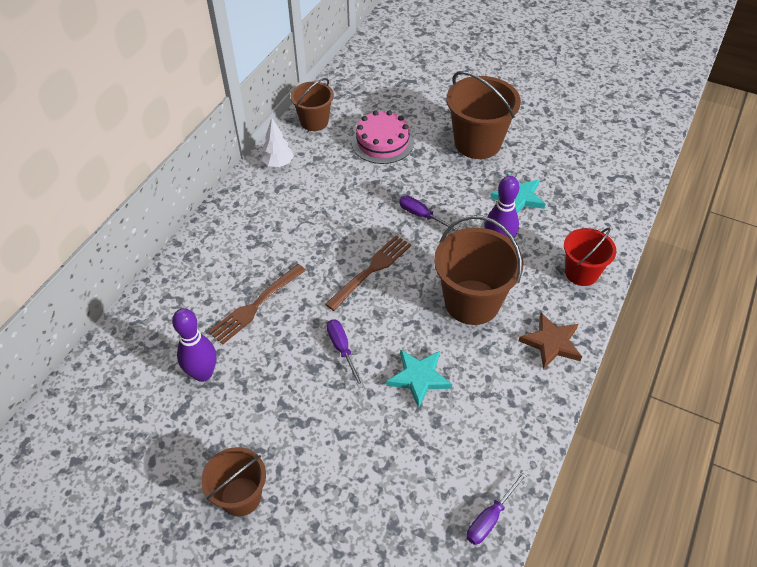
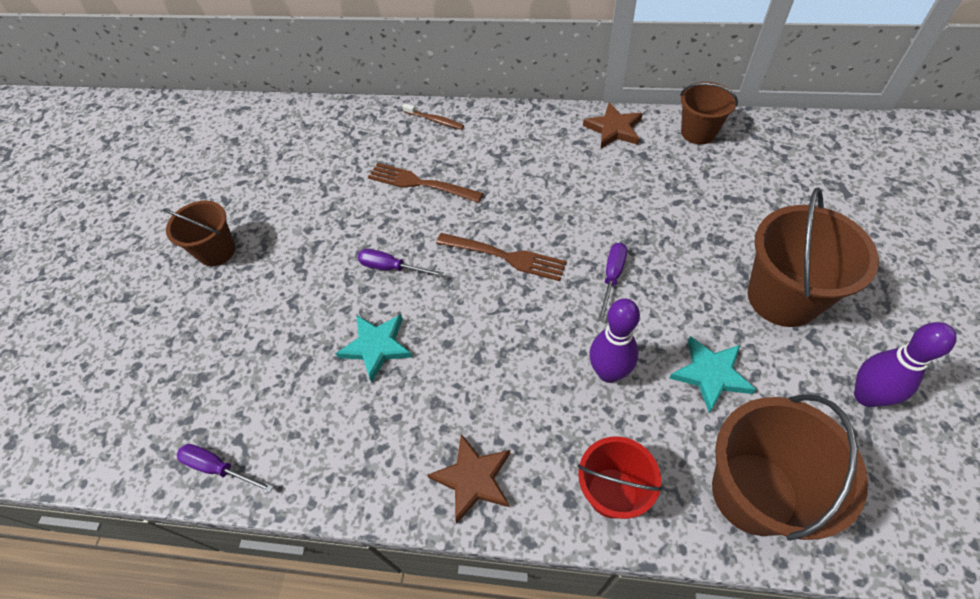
camera: 75 degrees right, 5 degrees up
purple bowling pin [172,308,217,382] -> purple bowling pin moved to [854,322,957,407]
white tree [261,118,294,167] -> brown star [583,103,643,148]
purple screwdriver [327,319,364,388] -> purple screwdriver turned 120 degrees counterclockwise [357,249,444,277]
pink cake [352,110,414,164] -> none
brown bucket [434,215,523,325] -> brown bucket moved to [712,394,868,541]
none -> brown toothbrush [403,103,464,130]

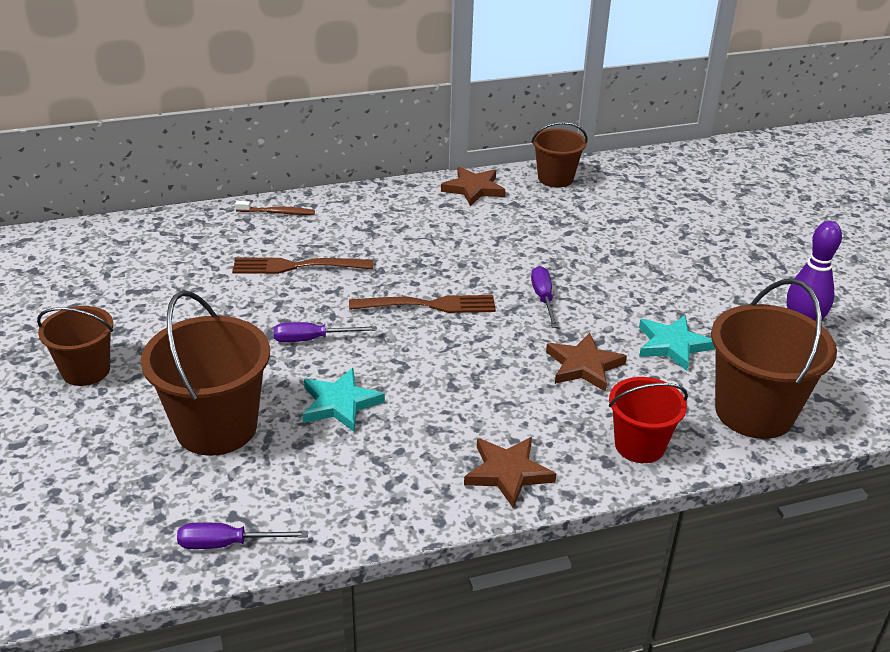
camera: 30 degrees left, 20 degrees down
purple bowling pin [589,299,640,383] -> brown star [546,333,627,392]
brown bucket [748,188,879,327] -> brown bucket moved to [141,291,270,456]

